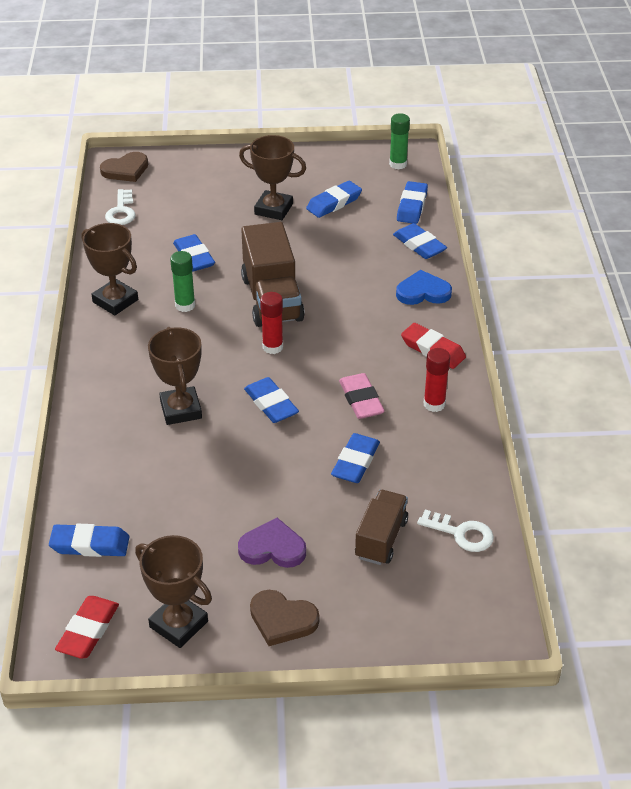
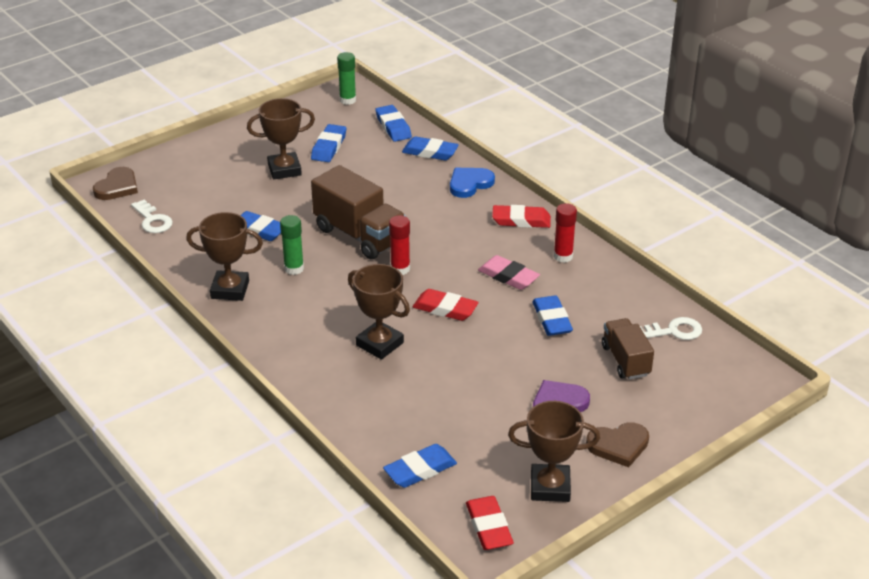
camera: 35 degrees left, 5 degrees down
blue eraser [244,377,299,423] -> red eraser [413,289,479,321]

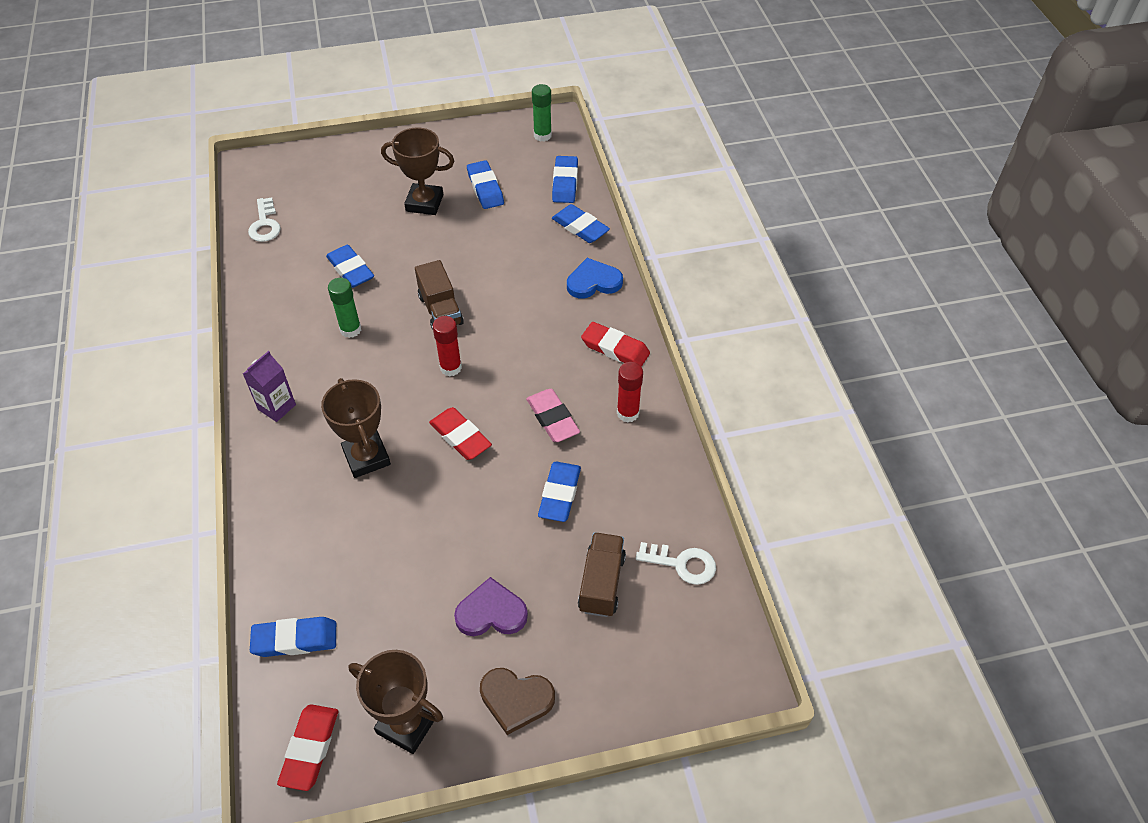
camera: 25 degrees right, 15 degrees up
brown heart [93,167,138,200] -> none
brown trophy [186,212,263,301] -> none
blue eraser [311,124,346,162] -> blue eraser turned 60 degrees counterclockwise [467,160,504,209]
brown truck [311,165,406,259] -> brown truck [415,260,464,329], size x0.62
none -> purple carton [243,351,296,422]

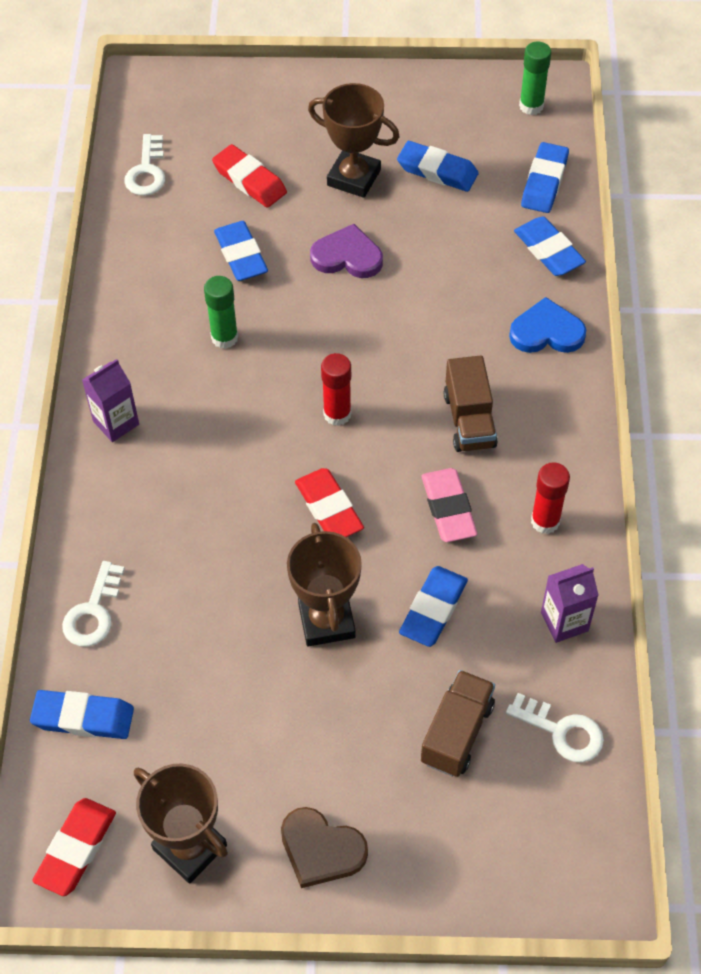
camera: 15 degrees right, 5 degrees up
brown trophy [321,378,391,478] -> brown trophy moved to [287,523,362,647]
brown truck [415,260,464,329] -> brown truck moved to [444,356,498,452]
purple heart [454,577,528,636] -> purple heart moved to [310,224,383,278]
blue eraser [467,160,504,209] -> blue eraser turned 60 degrees counterclockwise [397,141,479,192]
red eraser [581,322,650,367] -> red eraser moved to [212,144,287,208]
none -> white key [62,561,125,647]
none -> purple carton [541,564,599,643]

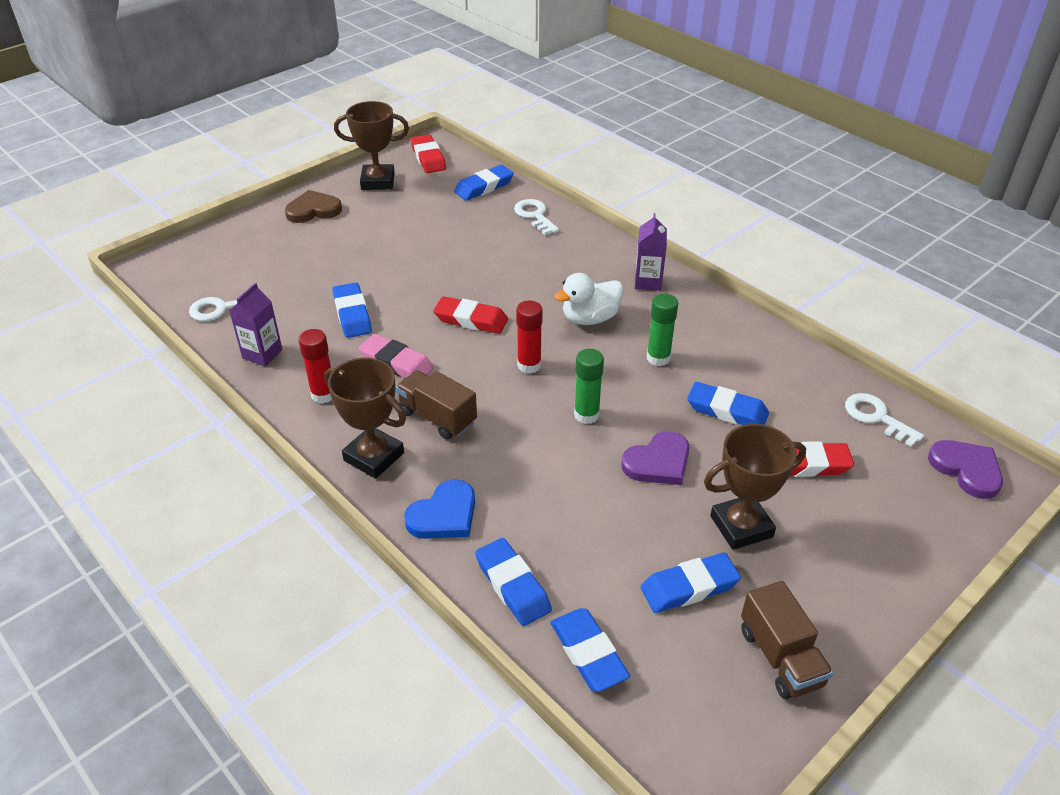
camera: 135 degrees right, 15 degrees down
brown trophy [287,523,362,647] -> brown trophy moved to [324,357,406,479]
brown truck [421,670,495,777] -> brown truck moved to [741,581,833,699]
blue eraser [514,216,586,276] -> blue eraser turned 45 degrees clockwise [475,538,552,626]
green glue stick [519,42,551,115] -> green glue stick moved to [574,349,604,424]
none -> white duck [554,273,623,325]
none -> purple heart [928,440,1003,499]

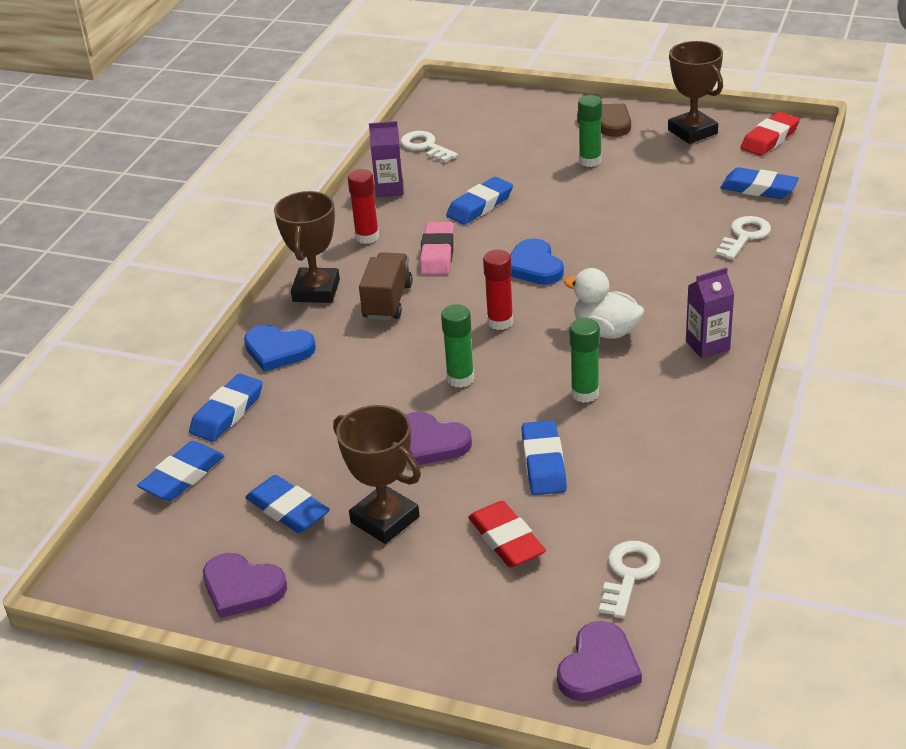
camera: 65 degrees right, 5 degrees down
red eraser [433,296,508,334] -> blue heart [510,238,564,285]
brown truck [741,581,833,699] -> purple heart [203,553,287,618]
none -> green glue stick [578,95,602,167]

